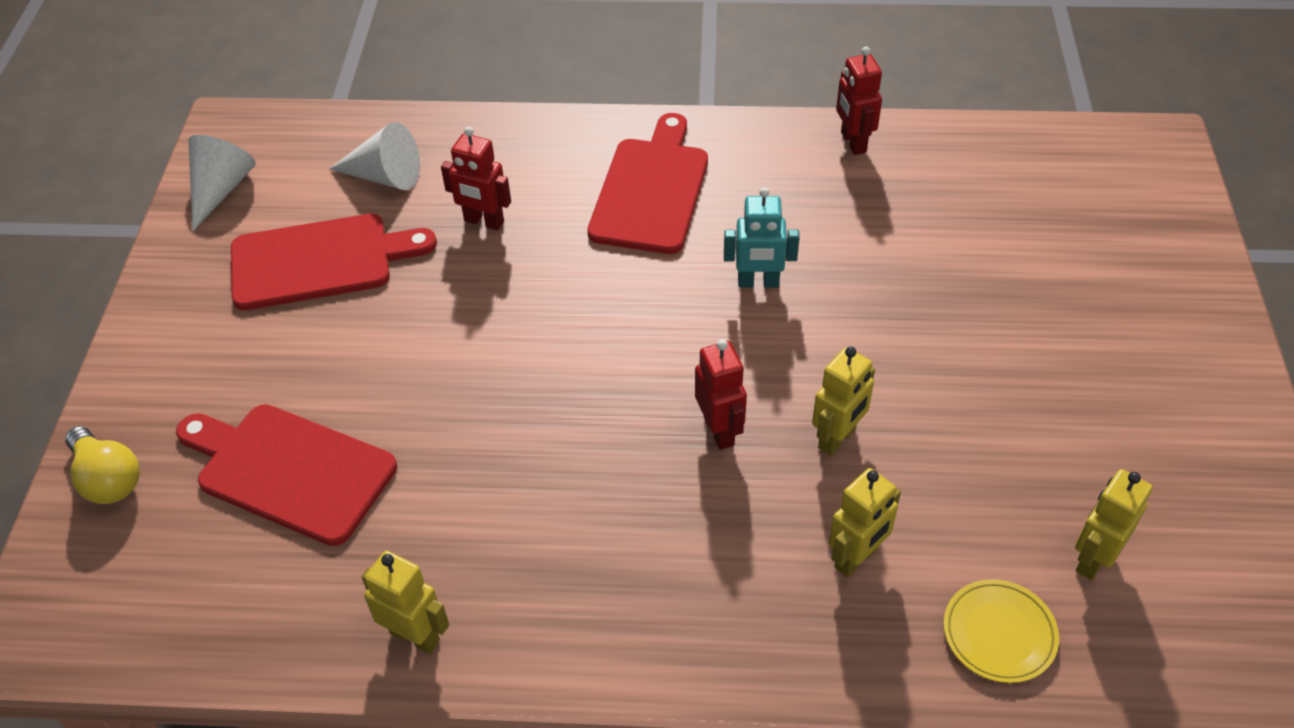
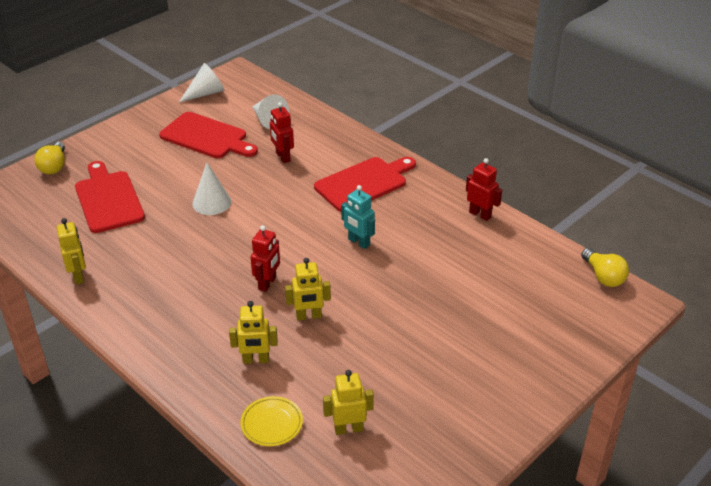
camera: 40 degrees right, 10 degrees down
red robot [836,47,882,155] -> red robot turned 105 degrees clockwise [466,158,502,221]
none -> white cone [192,163,231,215]
none -> yellow light bulb [581,248,629,287]

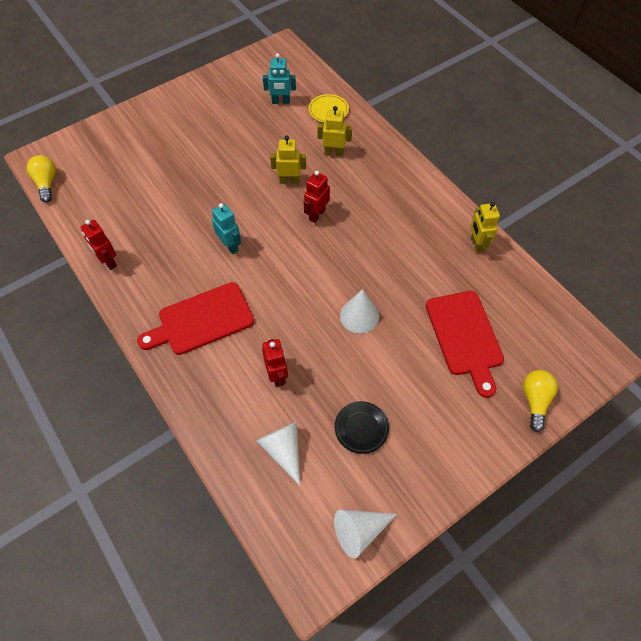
camera: 170 degrees left, 20 degrees up
red cutting board [159,112,258,158] -> black plate [335,401,389,454]
yellow robot [323,370,374,435] -> turquoise robot [263,53,296,104]

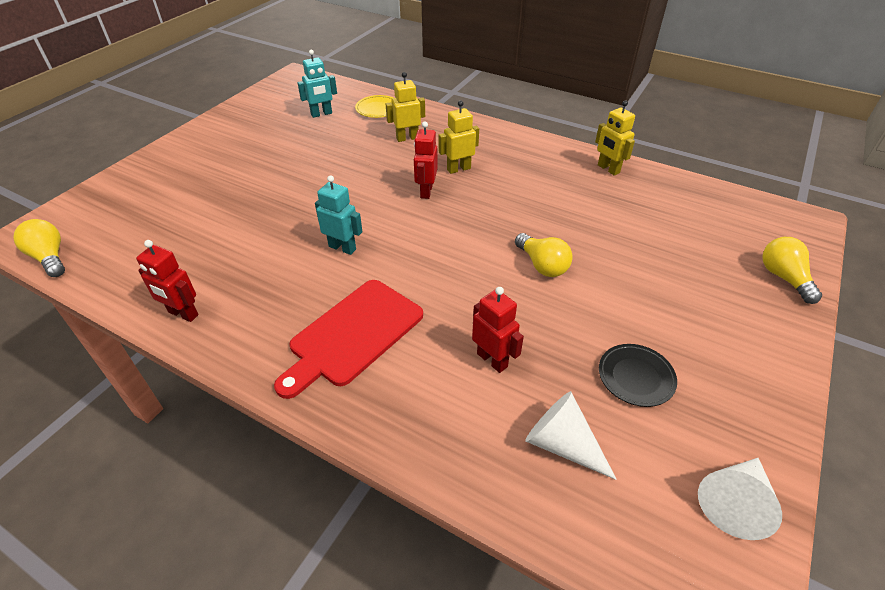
camera: 25 degrees left, 15 degrees down
yellow robot [270,136,306,184] -> yellow robot moved to [439,101,479,174]
white cone [340,289,379,334] -> yellow light bulb [515,233,573,277]
red cutting board [426,291,504,398] -> none

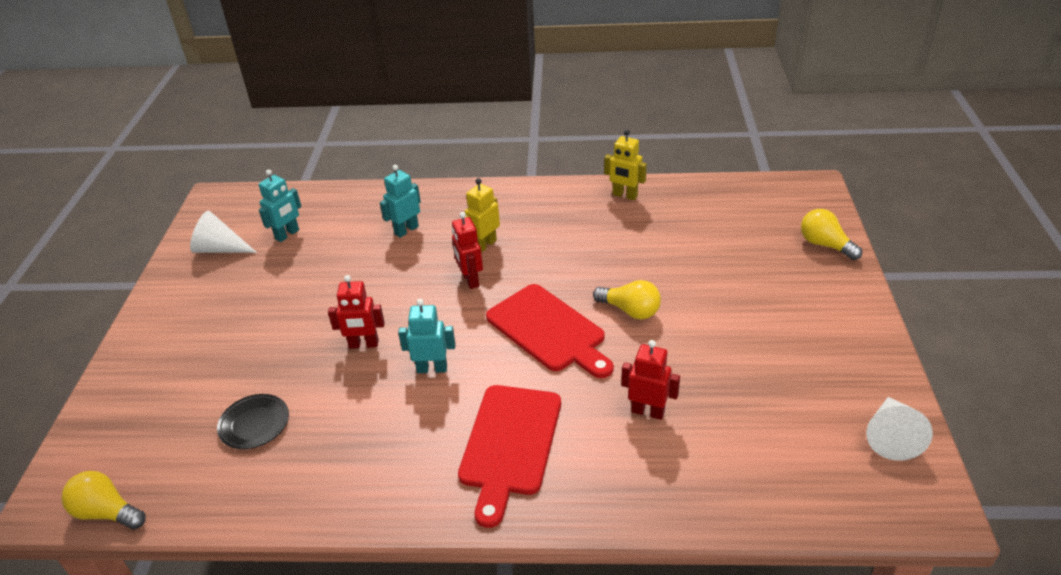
camera: 25 degrees left, 5 degrees down
red robot [136,240,198,322] -> red robot moved to [328,275,385,349]
yellow plate [355,95,393,118] -> none
yellow robot [386,72,425,142] -> turquoise robot [380,165,421,238]
white cone [525,391,617,480] -> white cone moved to [190,211,257,253]
black plate [599,344,677,407] -> black plate moved to [217,394,289,449]
none -> red cutting board [486,284,614,378]

